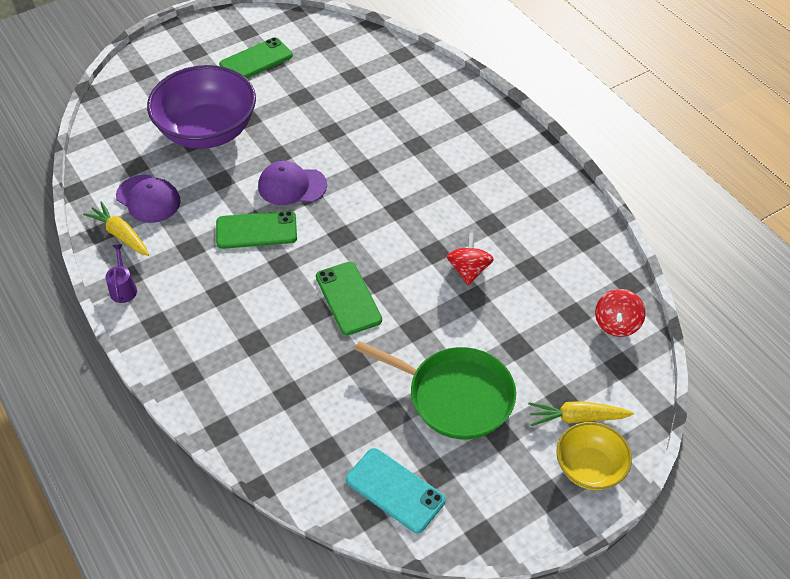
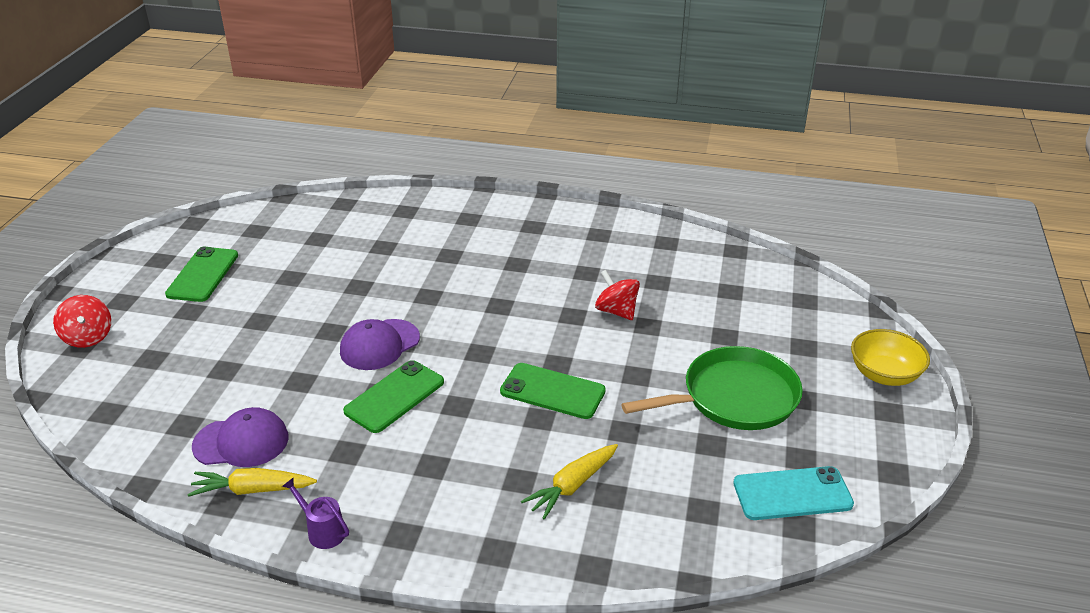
camera: 45 degrees left, 15 degrees down
purple bowl [147,65,256,149] -> none
yellow carrot [528,401,634,426] -> yellow carrot moved to [521,444,618,520]
red spinning top [595,289,646,337] -> red spinning top moved to [53,295,111,348]

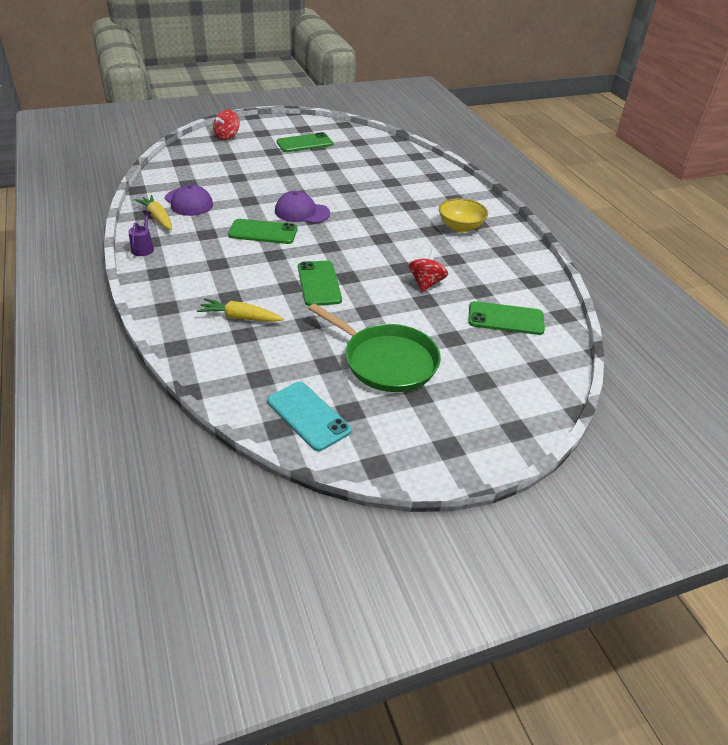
camera: 55 degrees right, 5 degrees up
yellow bowl [851,329,930,386] -> yellow bowl moved to [439,198,488,232]
none -> green phone [468,301,545,335]

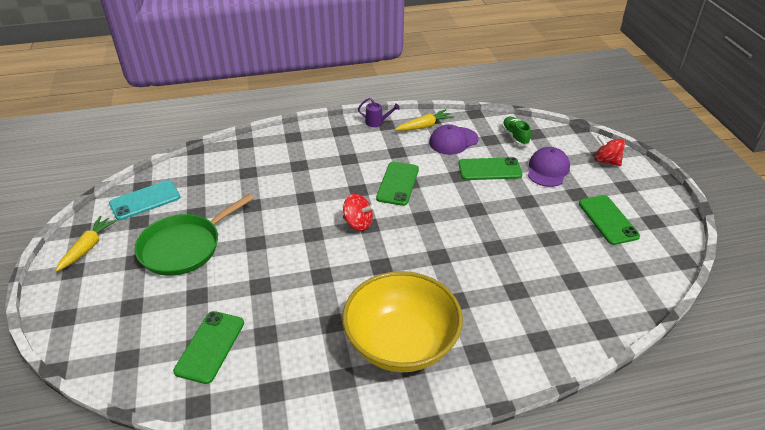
camera: 100 degrees right, 0 degrees up
yellow carrot [197,298,284,322] -> yellow carrot moved to [56,216,117,271]
purple cap [275,191,330,223] -> purple cap moved to [528,147,570,187]
green phone [298,261,342,306] -> green phone moved to [458,157,522,180]
red spinning top [409,248,448,292] -> red spinning top moved to [343,194,374,231]
yellow bowl [439,198,488,232] -> yellow bowl [342,271,463,372], size x1.85
none -> green shoe [502,116,531,146]

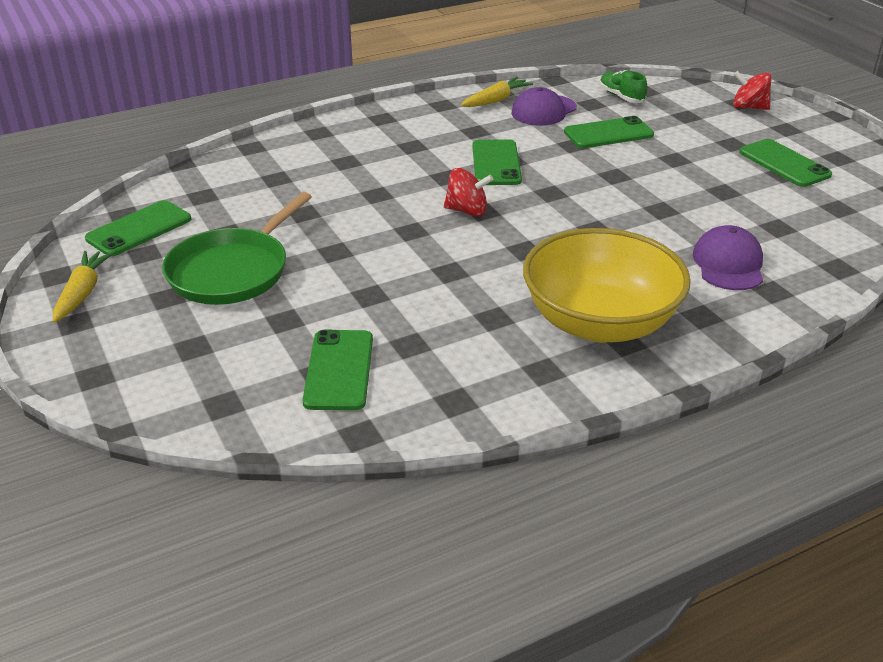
camera: 15 degrees left, 5 degrees down
turquoise phone [109,180,180,220] -> green phone [85,200,191,256]
purple watering can [358,98,400,127] -> none
purple cap [528,147,570,187] -> purple cap moved to [693,225,763,290]

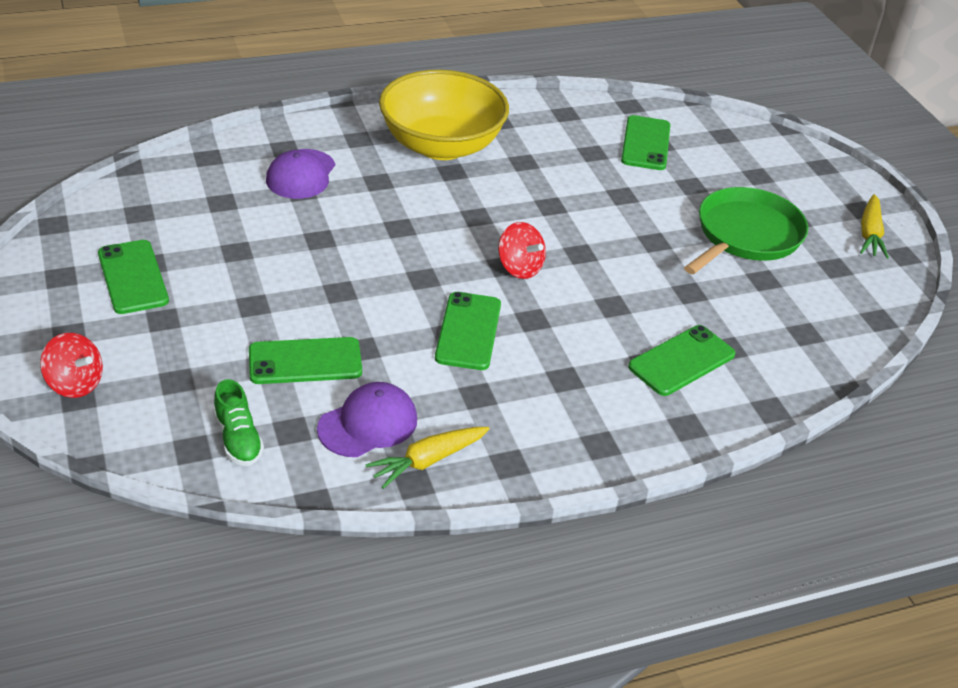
camera: 175 degrees left, 5 degrees up
green phone [85,200,191,256] -> green phone moved to [628,325,736,396]
red spinning top [444,168,493,216] -> red spinning top turned 150 degrees counterclockwise [498,222,546,279]

